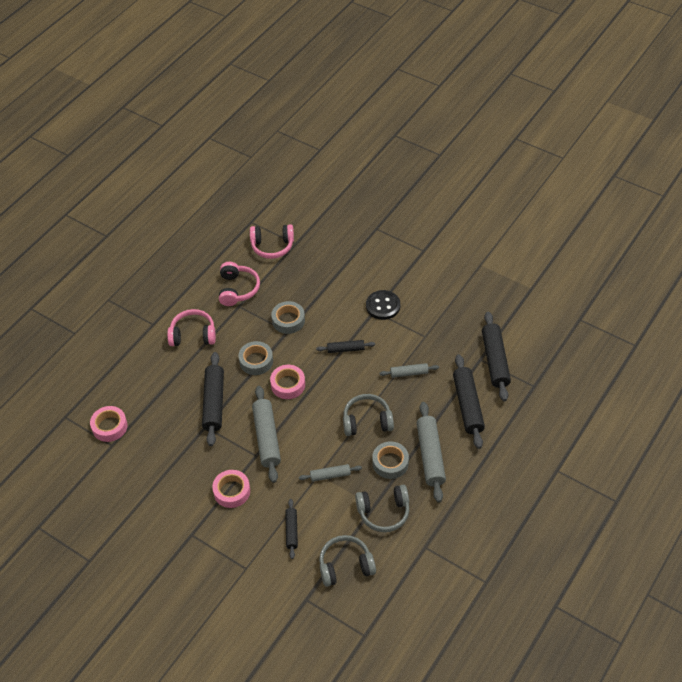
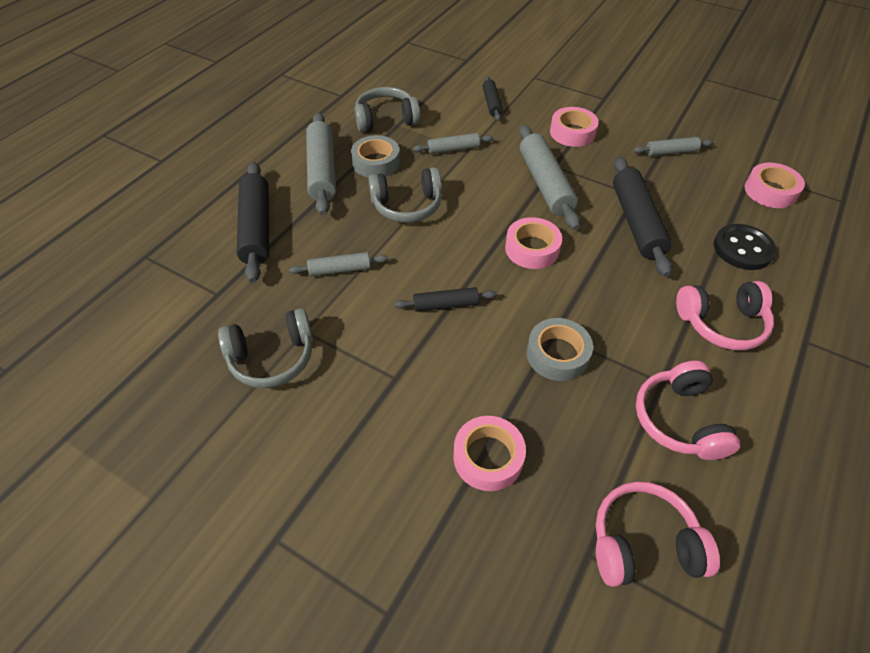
camera: 175 degrees right, 0 degrees up
grey tape [238,341,273,375] -> none
grey headphones [319,535,376,587] -> grey headphones moved to [218,308,313,388]
black button [366,290,400,320] -> black button moved to [714,224,777,270]
black rolling pin [482,312,511,401] -> none
none -> pink tape [453,416,526,491]
none -> grey rolling pin [633,137,713,156]

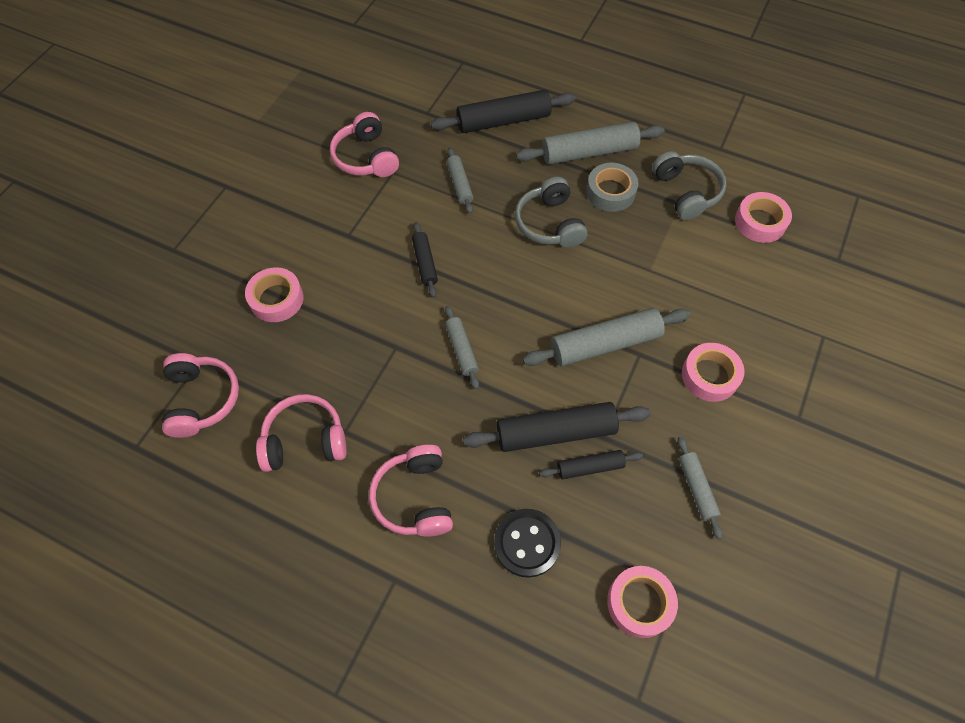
camera: 85 degrees right, 10 degrees up
grey headphones [218,308,313,388] -> pink headphones [330,112,399,177]
grey rolling pin [413,133,493,154] -> grey rolling pin moved to [445,306,479,389]
black rolling pin [483,76,503,121] -> black rolling pin moved to [539,450,643,479]
pink tape [505,217,562,269] -> pink tape moved to [735,192,792,243]
grey tape [527,318,593,381] -> none

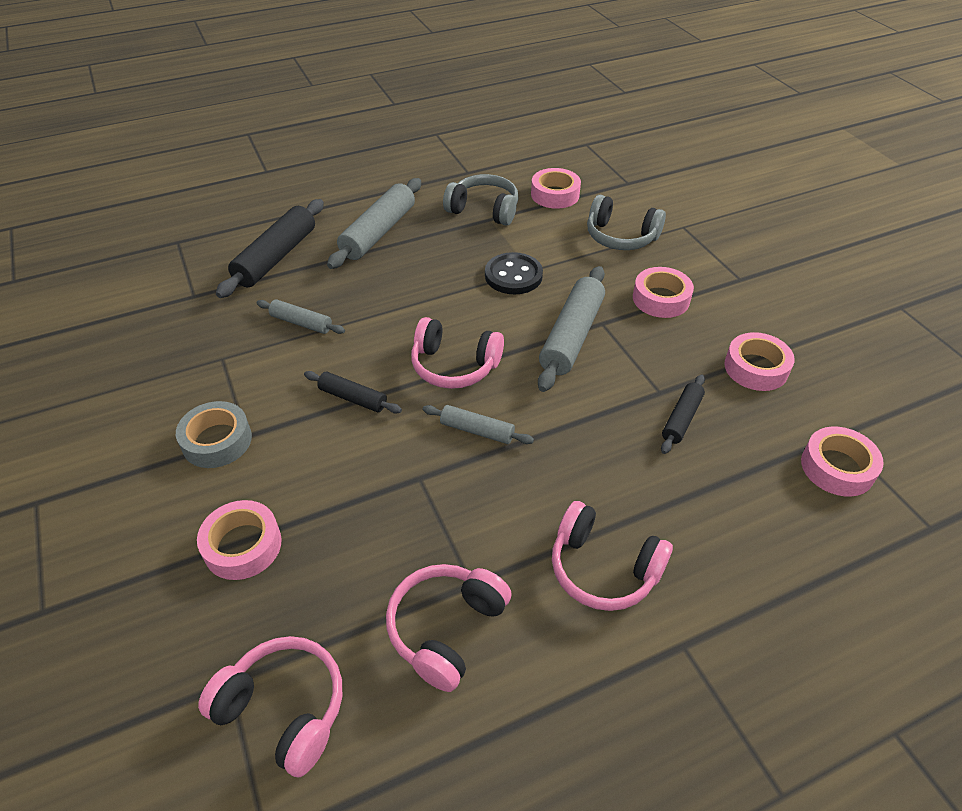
camera: 50 degrees left, 15 degrees down
pink headphones [330,112,399,177] -> pink headphones moved to [411,317,504,389]
black rolling pin [463,402,651,452] -> none
black button [494,509,561,578] -> black button moved to [485,252,543,294]
grey headphones [515,177,588,248] -> grey headphones moved to [587,195,666,250]
grey tape [586,163,638,212] -> grey tape moved to [176,401,252,468]
grey rolling pin [677,436,723,539] -> pink tape [724,332,795,391]

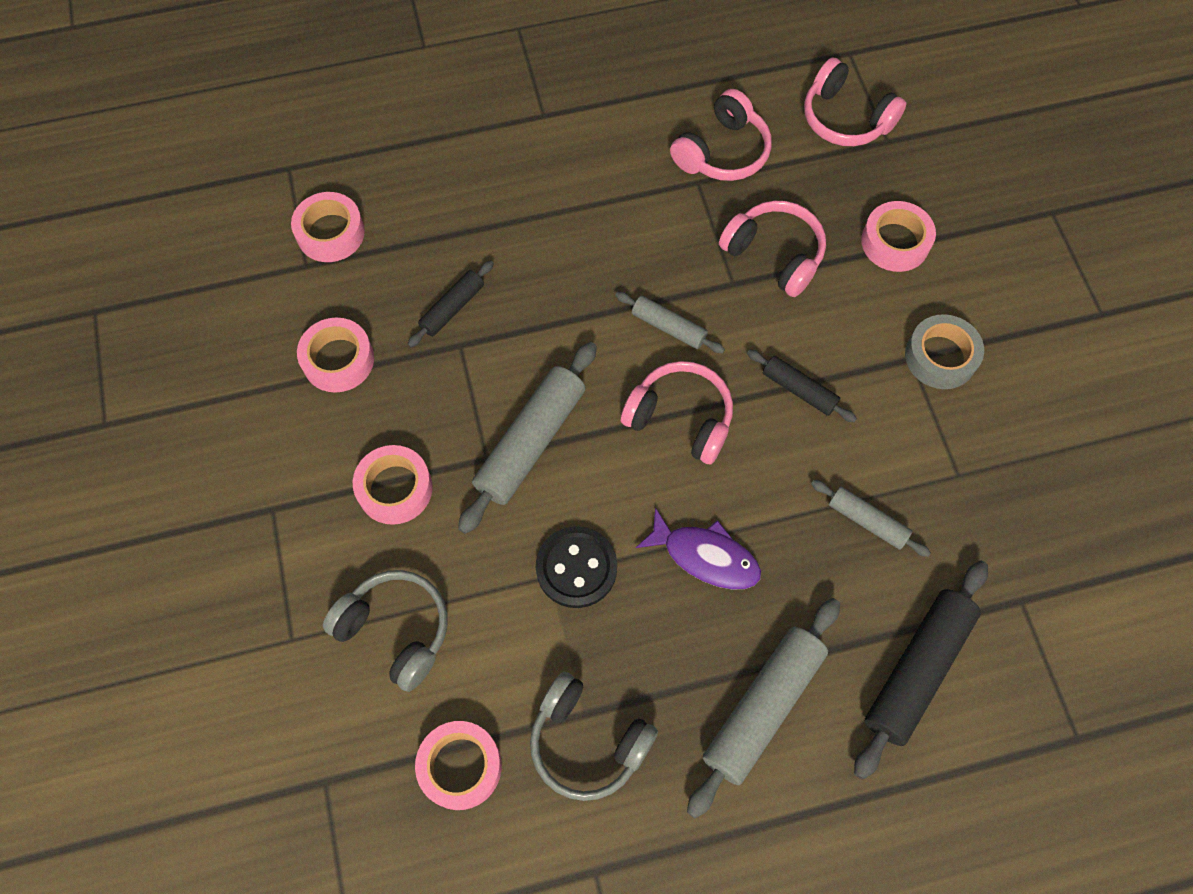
camera: 170 degrees left, 20 degrees up
pink headphones [552,501,673,611] -> pink headphones moved to [719,201,826,297]
none -> purple fish [636,508,761,590]

